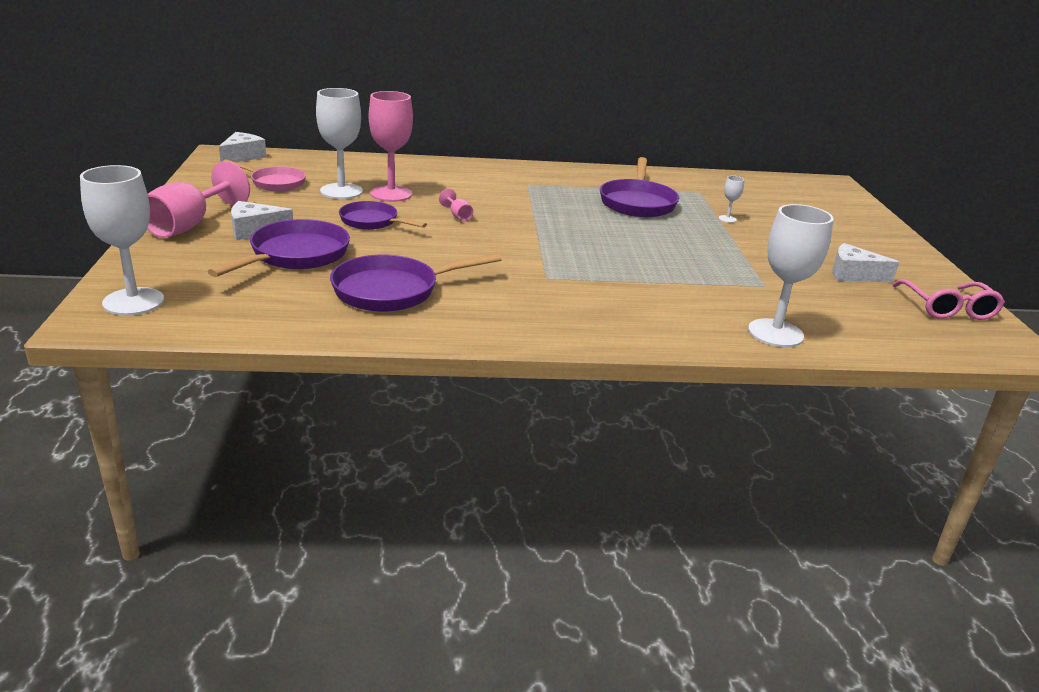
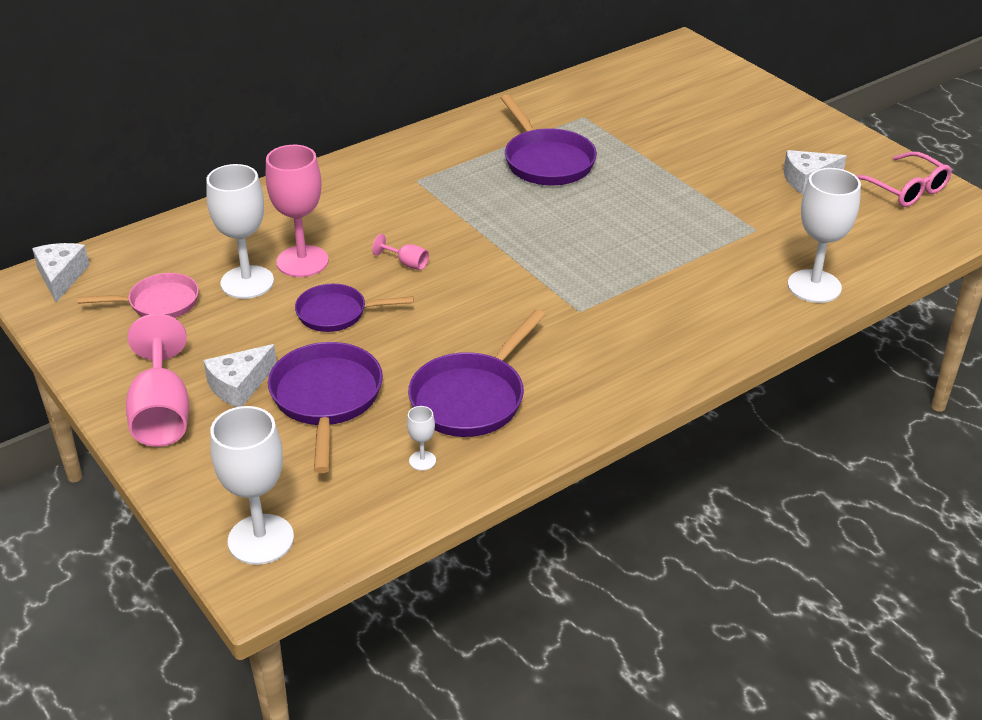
camera: 30 degrees left, 10 degrees up
white goblet [718,176,744,223] -> white goblet moved to [407,406,436,471]

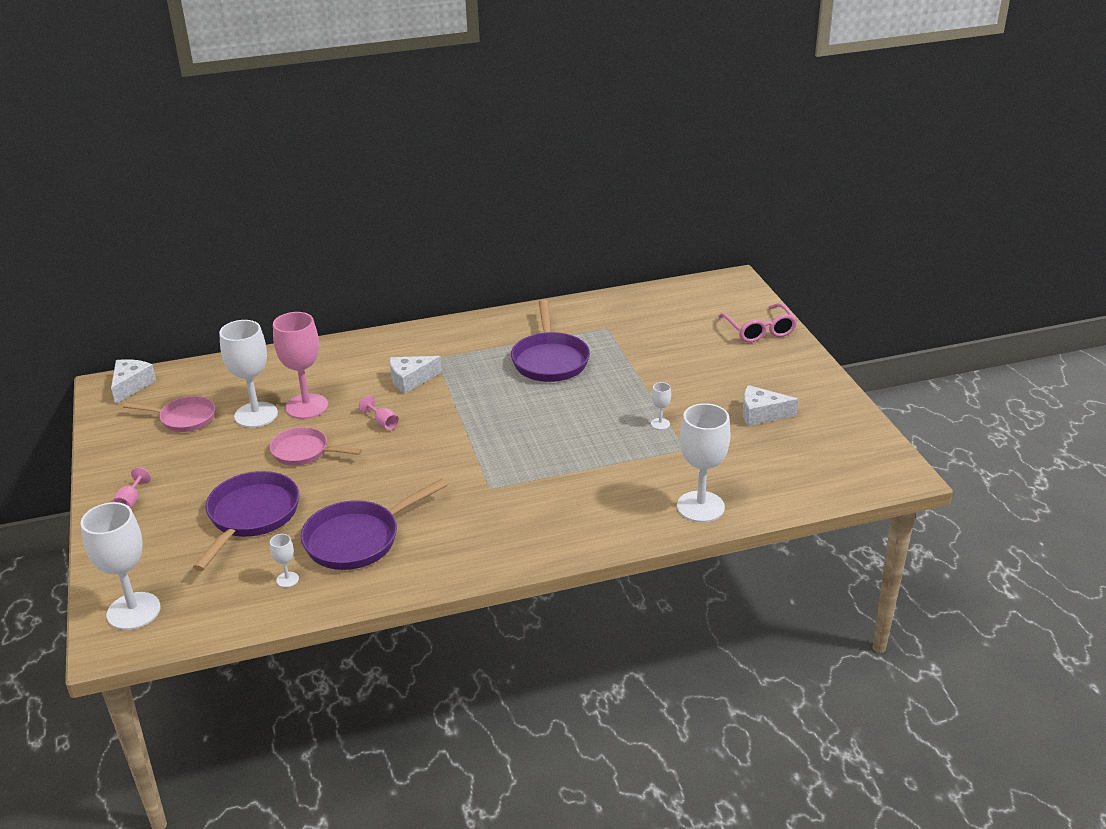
camera: 20 degrees right, 5 degrees down
pink goblet [126,314,189,447] -> pink goblet [112,467,151,508], size x0.44
white cheese [203,344,277,407] -> white cheese moved to [390,356,442,394]
purple pan [295,284,414,332] -> pink pan [270,427,362,466]
pink glasses [856,151,952,207] -> pink glasses moved to [718,303,797,343]
none -> white goblet [651,382,671,430]

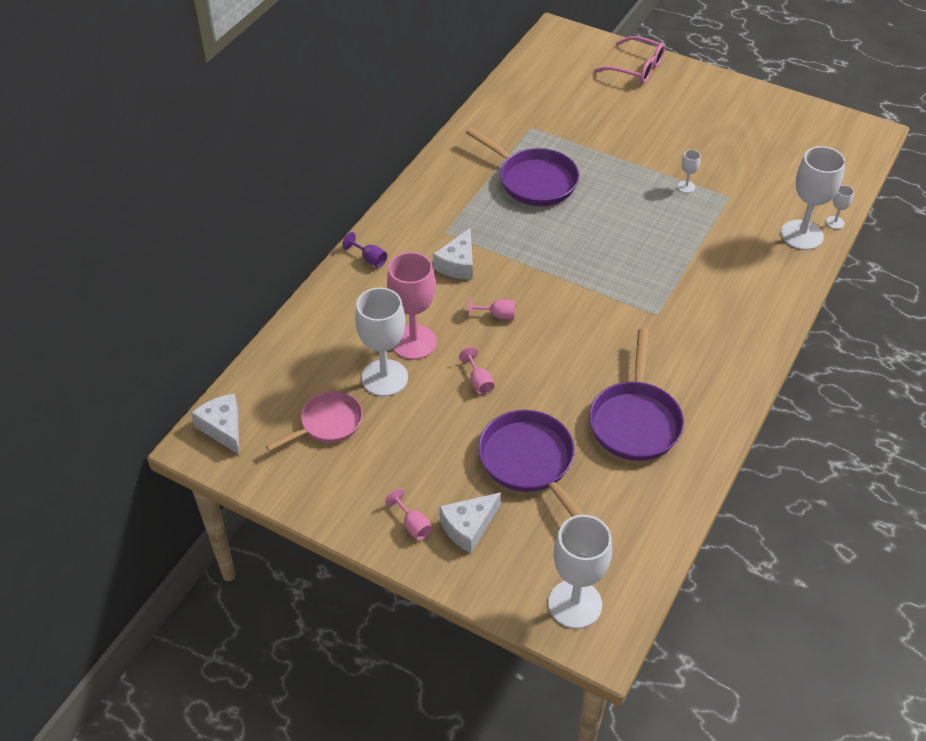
camera: 45 degrees left, 15 degrees up
pink pan [270,427,362,466] -> pink goblet [459,347,494,395]
white goblet [270,534,299,588] -> white goblet moved to [826,185,854,229]
white cheese [743,385,798,426] -> white cheese moved to [439,492,501,553]
none -> purple goblet [342,232,387,267]

